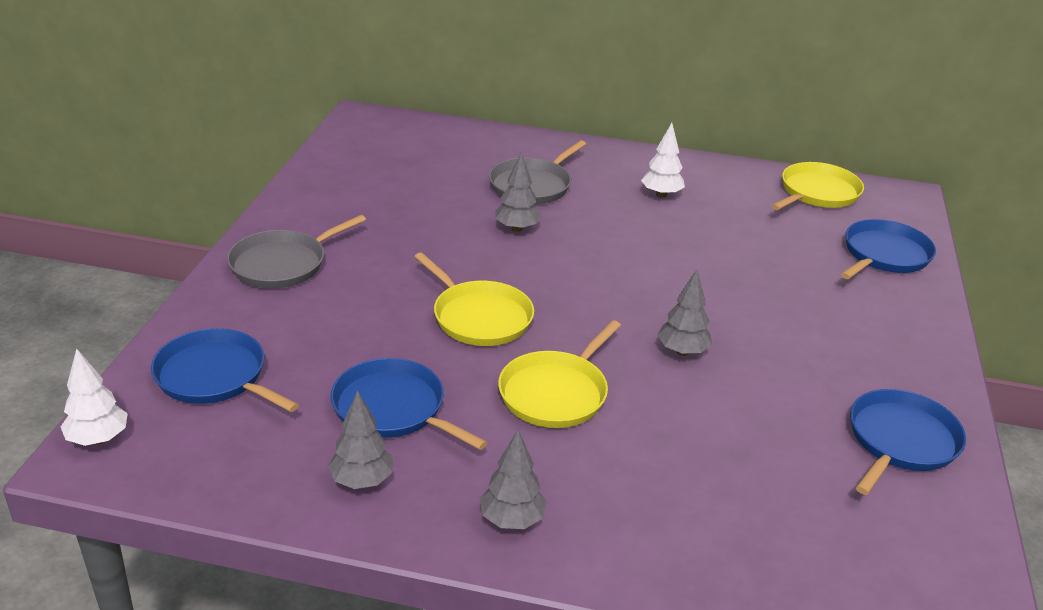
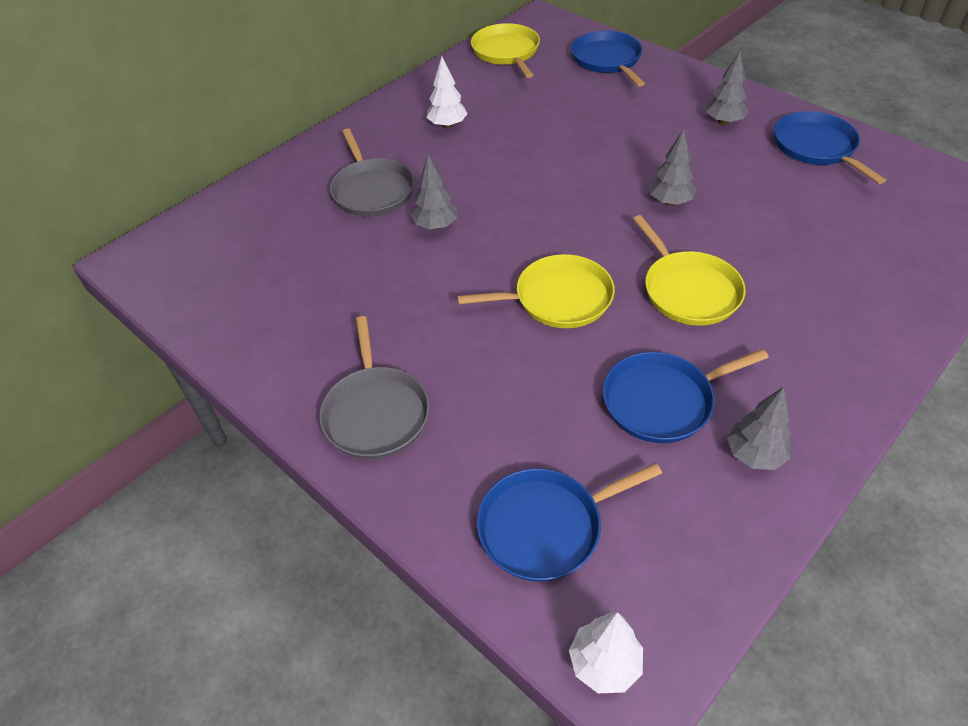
camera: 55 degrees left, 15 degrees up
grey tree [480,430,547,529] -> grey tree moved to [706,51,749,125]

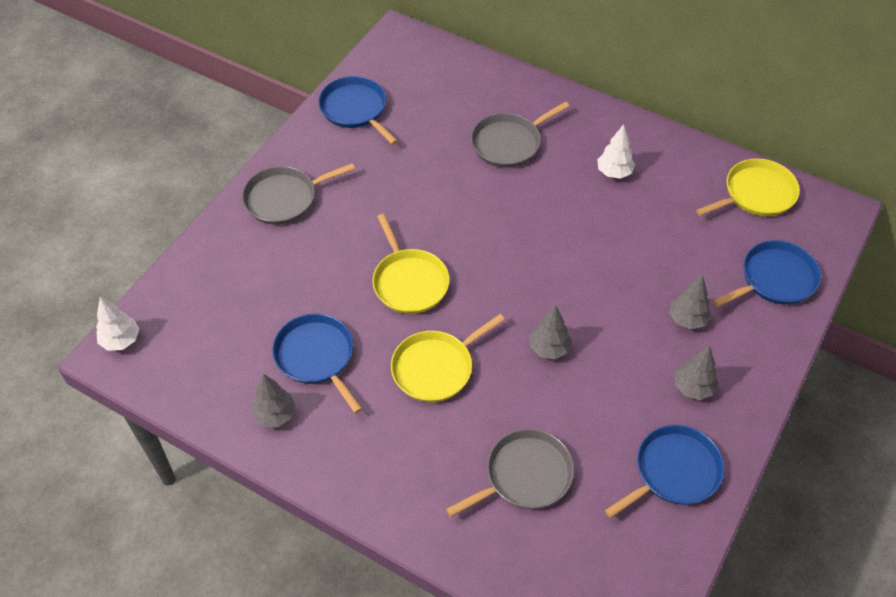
camera: 75 degrees right, 5 degrees up
grey tree [411,155,457,230] -> grey tree moved to [669,275,711,329]
blue pan [477,463,662,582] -> blue pan moved to [318,76,398,145]
none -> grey pan [446,429,574,517]

